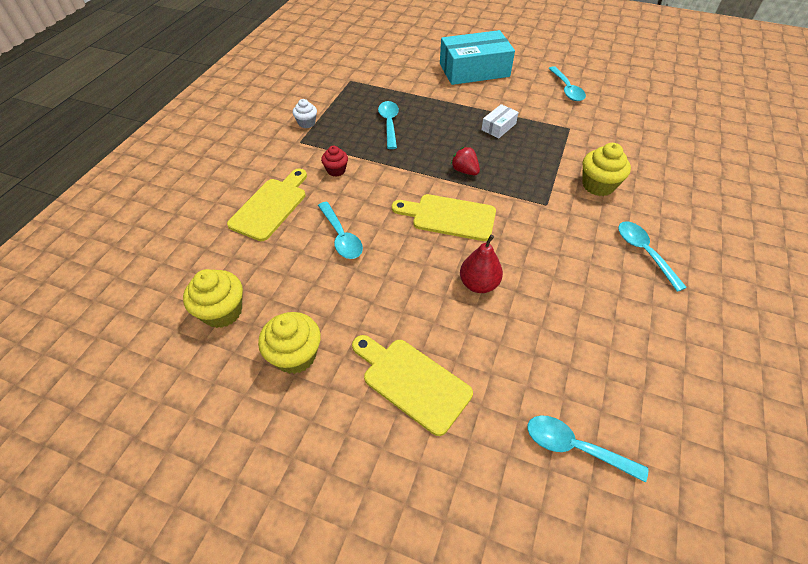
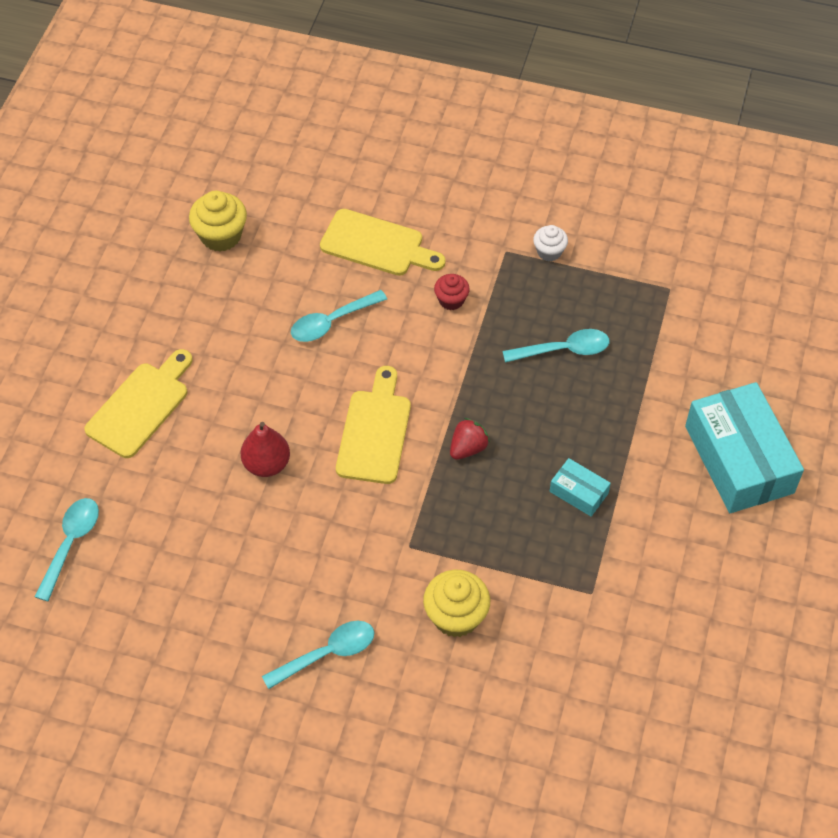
camera: 85 degrees right, 5 degrees up
yellow cupcake [258,312,321,374] -> none
white box [481,104,519,138] -> turquoise box [550,458,611,516]
turquoise spoon [548,66,586,101] -> none

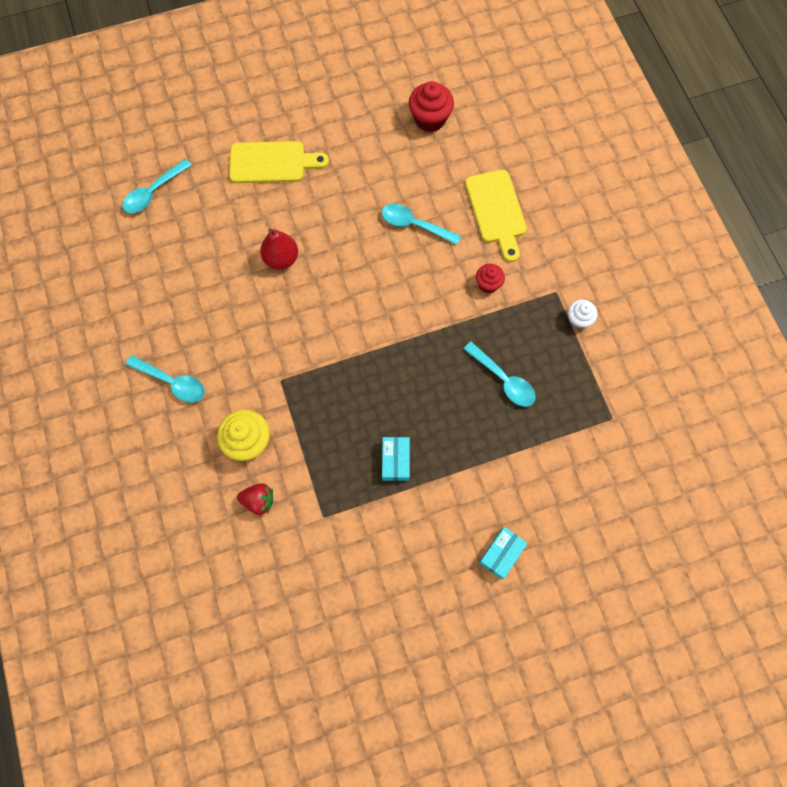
camera: 55 degrees right, 15 degrees up
turquoise spoon [35,498,99,601] -> turquoise spoon turned 150 degrees clockwise [122,159,192,213]
yellow cupcake [189,190,247,252] -> red cupcake [409,81,454,132]
yellow cutting board [336,366,411,484] -> none
red strawberry [450,418,490,460] -> red strawberry moved to [237,483,273,515]
turquoise box [685,382,804,513] -> turquoise box [479,527,528,579], size x0.46

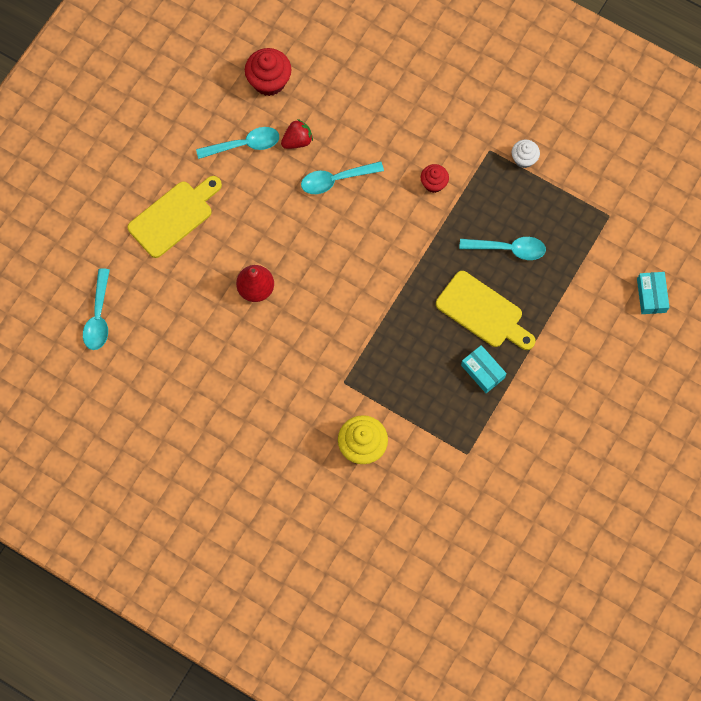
camera: 40 degrees left, 0 degrees up
turquoise spoon [126,355,205,403] -> turquoise spoon moved to [196,127,279,159]
red strawberry [237,483,273,515] -> red strawberry moved to [281,119,313,149]
yellow cutting board [465,170,527,262] -> yellow cutting board moved to [436,271,536,350]
turquoise box [479,527,528,579] -> turquoise box moved to [637,272,669,314]

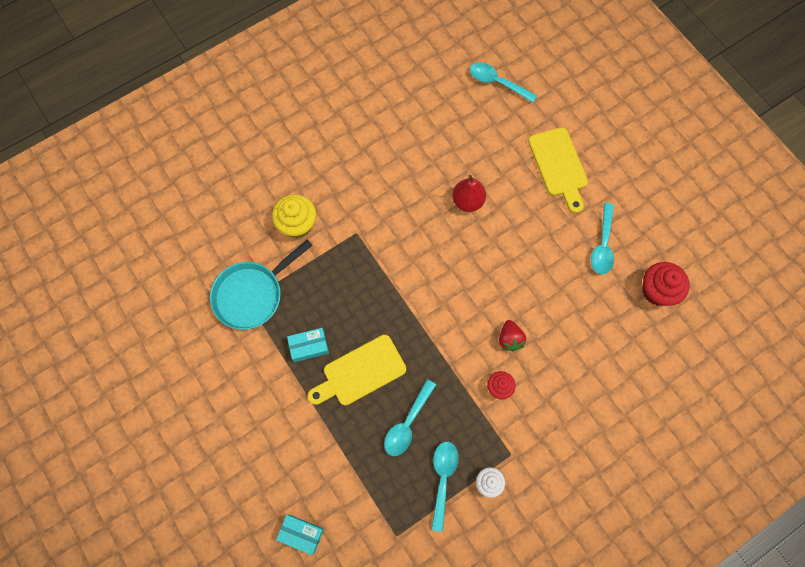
camera: 115 degrees right, 0 degrees up
red strawberry [281,119,313,149] -> red strawberry moved to [499,320,526,351]
turquoise spoon [301,161,384,194] -> turquoise spoon moved to [431,442,459,532]
none -> turquoise pan [210,239,312,330]

